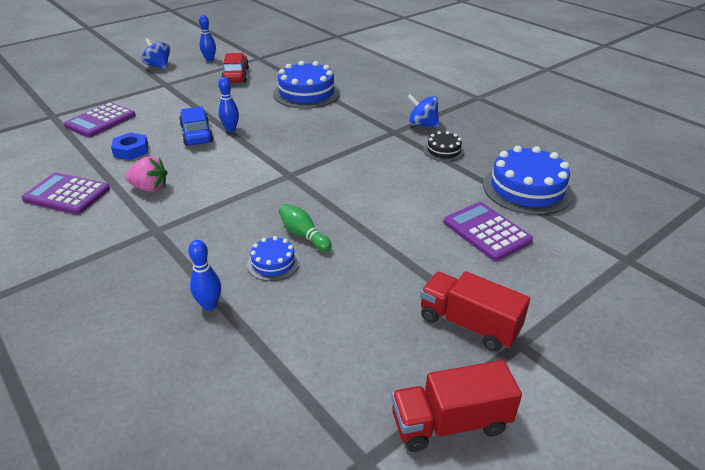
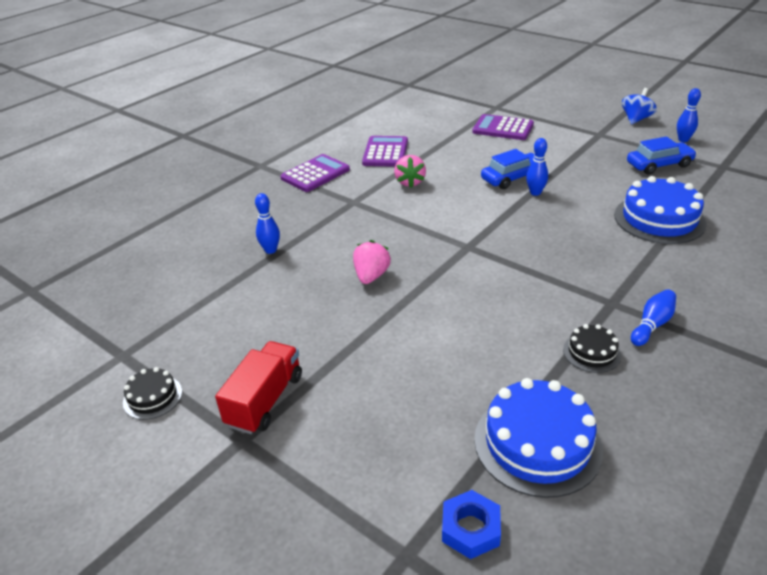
camera: 80 degrees right, 0 degrees up
blue nut [111,132,148,160] -> blue nut moved to [442,490,501,559]
red car [221,53,249,83] -> blue car [627,136,697,174]
blue cake [247,236,300,281] -> none
green bowling pin [279,204,332,252] -> pink strawberry [353,240,391,284]
red truck [391,360,522,452] -> black cake [123,367,182,420]
blue spinning top [407,94,439,127] -> blue bowling pin [631,289,676,346]
purple calculator [443,202,533,261] -> purple calculator moved to [280,154,350,192]

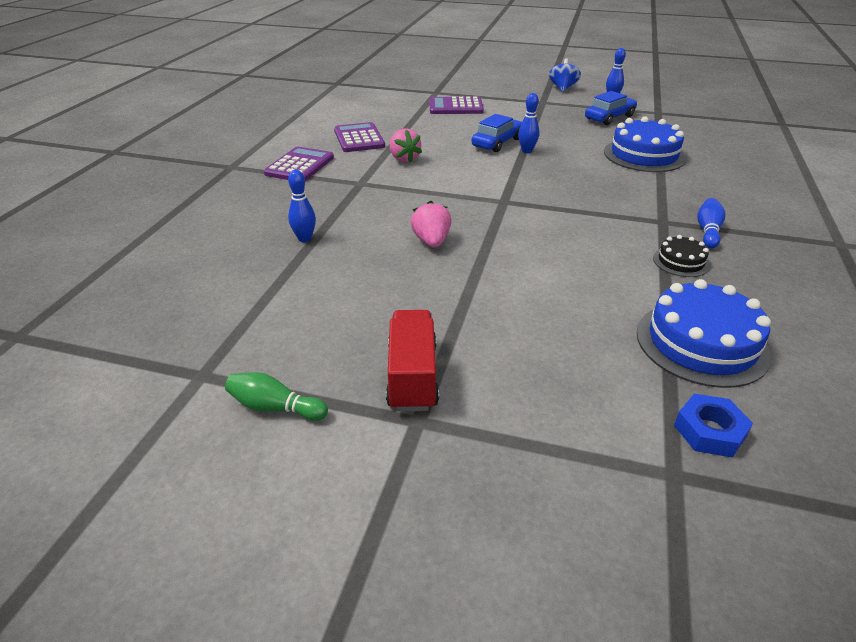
camera: 25 degrees left, 0 degrees up
black cake [123,367,182,420] -> green bowling pin [225,372,328,421]

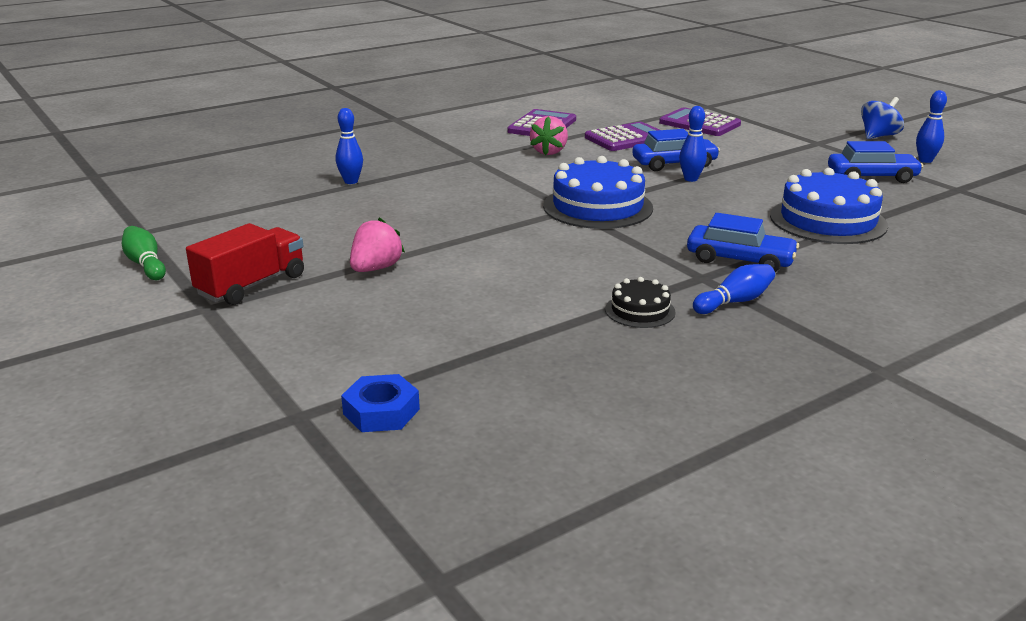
camera: 40 degrees right, 10 degrees down
purple calculator [264,147,334,181] -> purple calculator moved to [585,122,660,151]
pink strawberry [411,200,451,248] -> pink strawberry moved to [350,218,405,272]
blue cake [637,279,771,388] -> blue cake moved to [543,156,653,229]
none -> blue car [687,213,799,272]

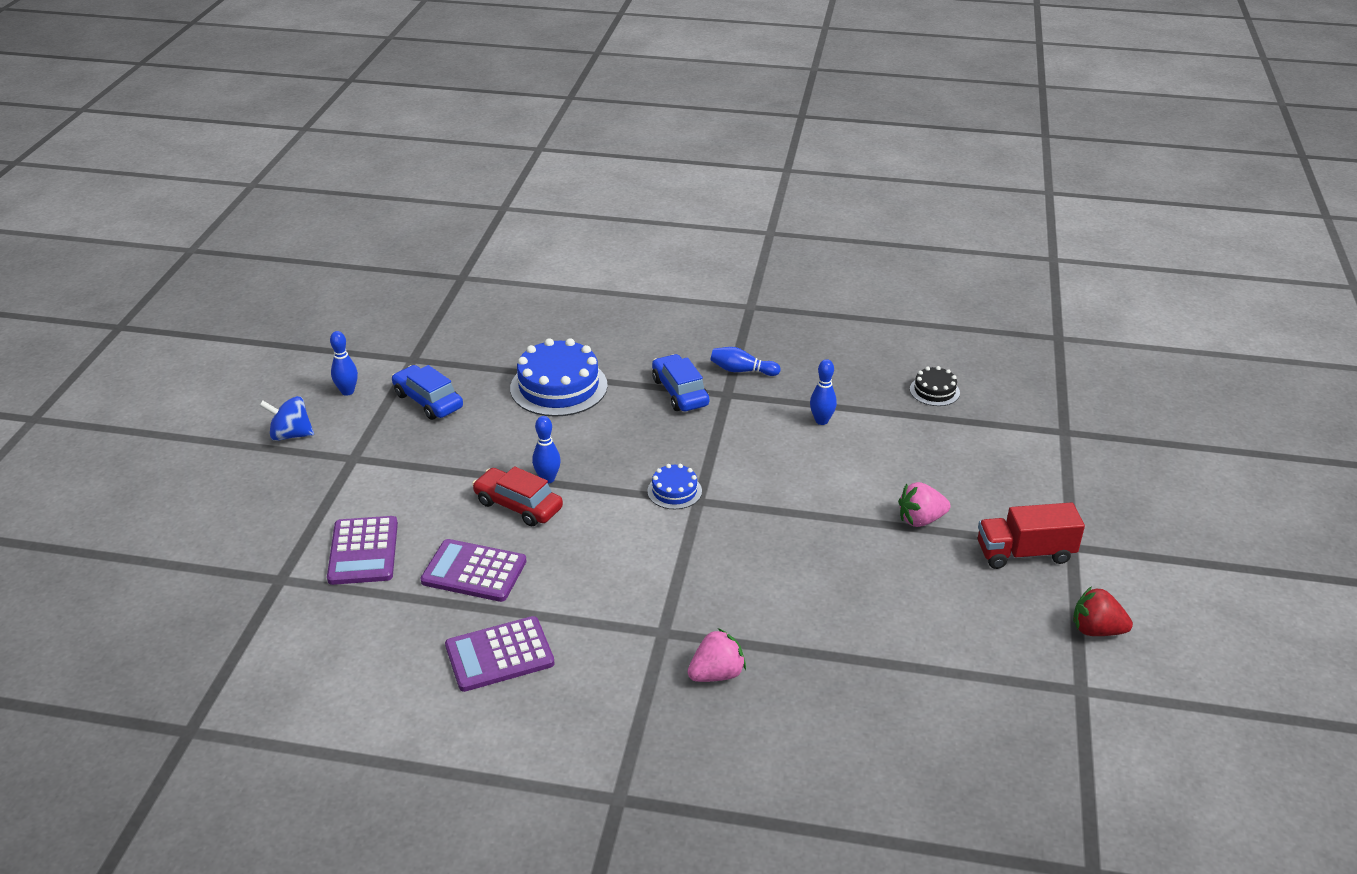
camera: 135 degrees left, 10 degrees up
green bowling pin [122,226,166,280] -> red strawberry [1073,586,1133,636]
blue bowling pin [336,108,363,184] -> blue bowling pin moved to [810,359,837,425]
blue nut [341,374,420,432] -> none
pink strawberry [530,116,568,155] -> pink strawberry moved to [688,628,746,682]
blue cake [543,156,653,229] -> blue cake [647,464,702,509], size x0.51
black cake [605,277,676,328] -> black cake moved to [910,366,960,406]
blue car [632,129,720,171] -> red car [472,466,563,527]

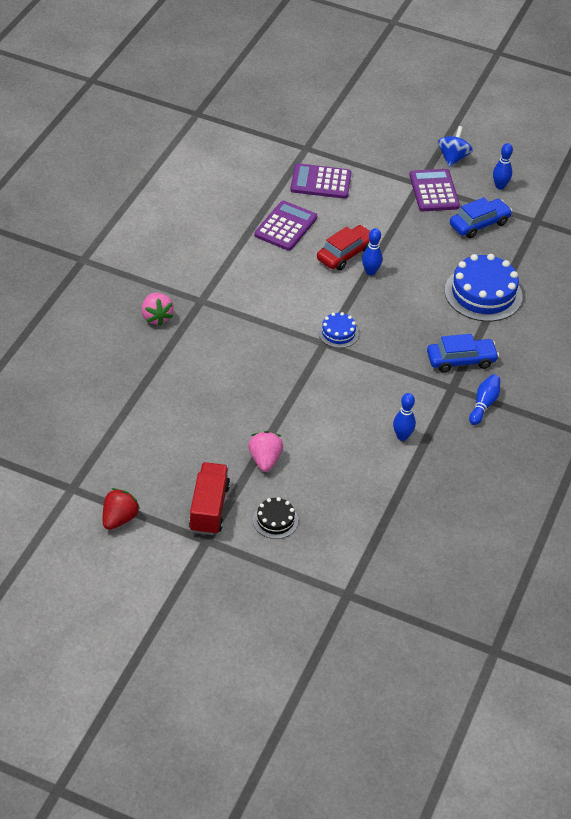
camera: 100 degrees right, 10 degrees up
purple calculator [445,616,555,692] -> purple calculator moved to [409,169,460,211]
black cake [910,366,960,406] -> black cake moved to [253,497,298,539]

